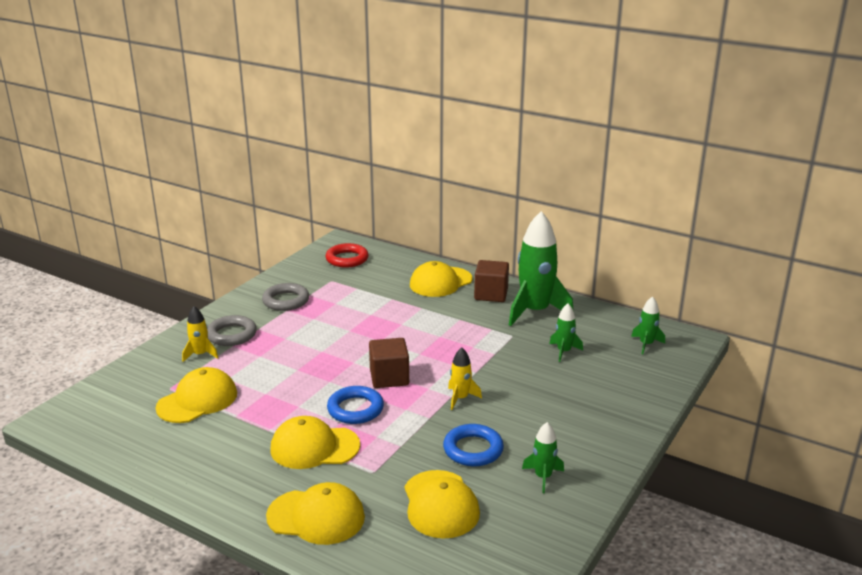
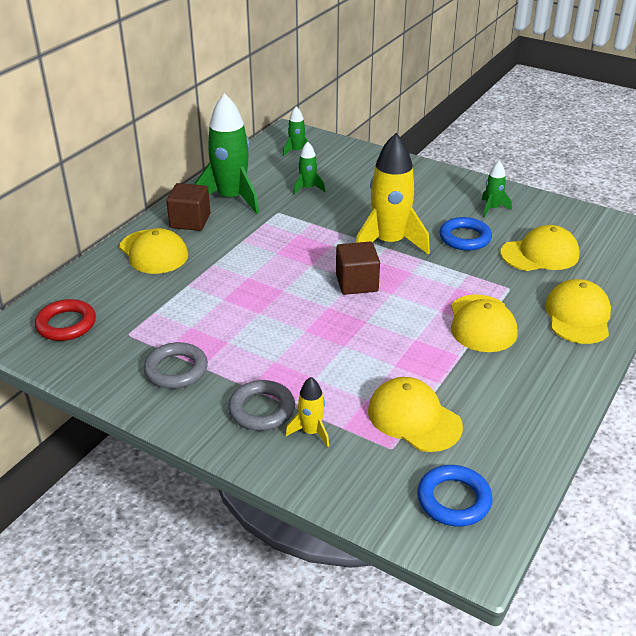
camera: 90 degrees left, 10 degrees up
blue ring [327,386,384,424] -> blue ring moved to [417,465,493,527]
yellow rocket [448,347,482,410] -> yellow rocket [356,133,430,255], size x2.11

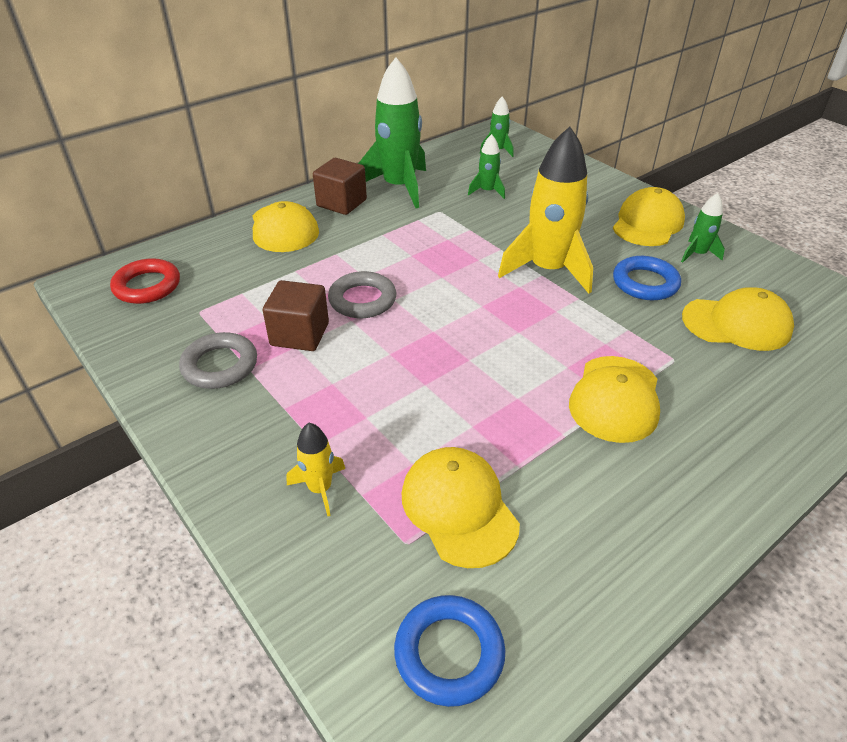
camera: 20 degrees right, 5 degrees up
grey ring [228,380,295,431] -> grey ring moved to [328,271,396,318]
brown cube [336,242,380,295] -> brown cube moved to [262,280,329,351]
yellow cap [545,279,611,344] -> yellow cap moved to [613,187,685,246]

